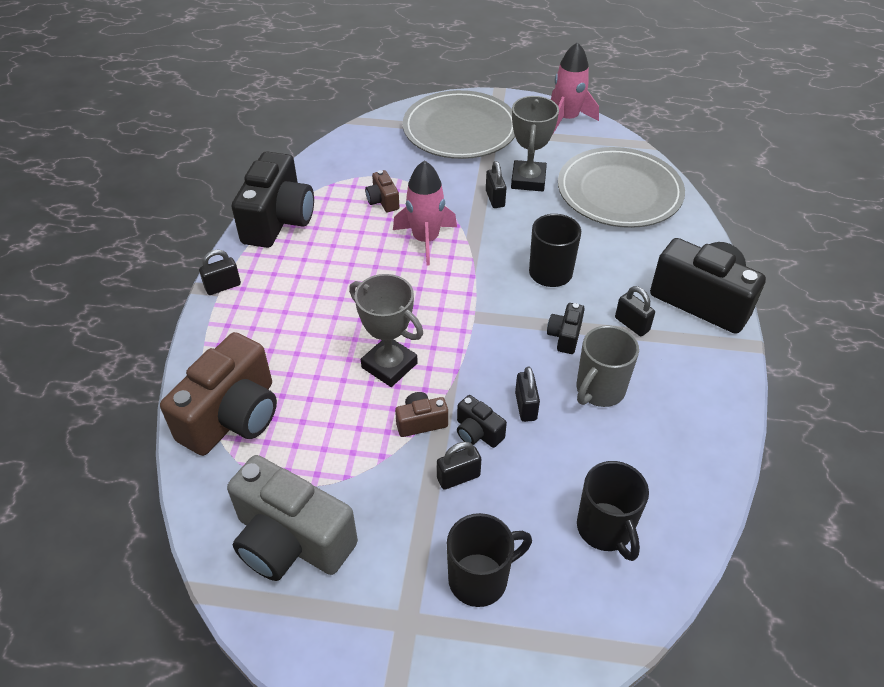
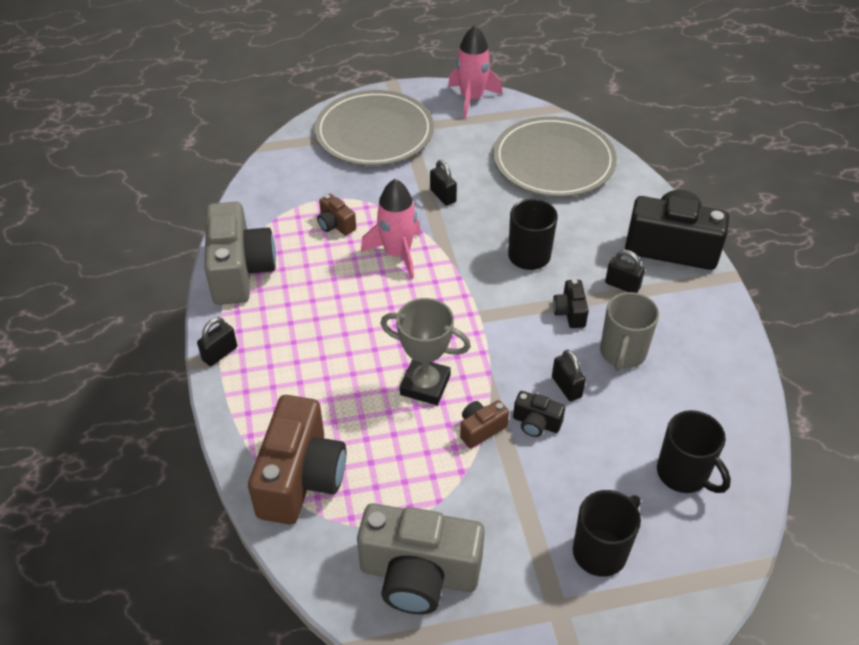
camera: 20 degrees left, 0 degrees up
black camera [232,152,314,248] -> grey camera [204,202,276,305]
black padlock [437,442,481,490] -> none
grey trophy [511,96,559,191] -> none

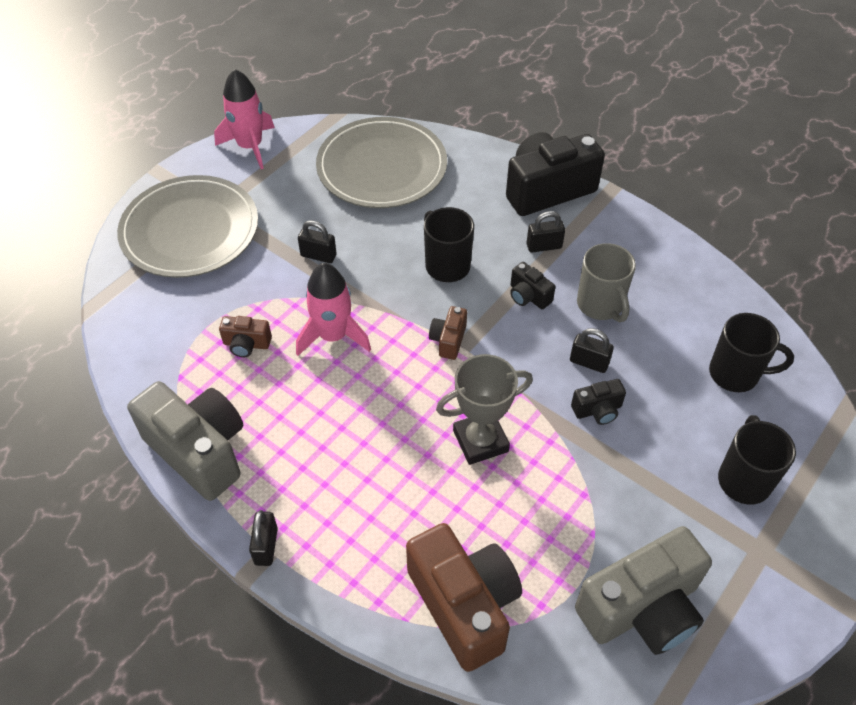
camera: 40 degrees left, 5 degrees up
brown camera [460,400,509,448] -> brown camera moved to [429,306,467,360]

